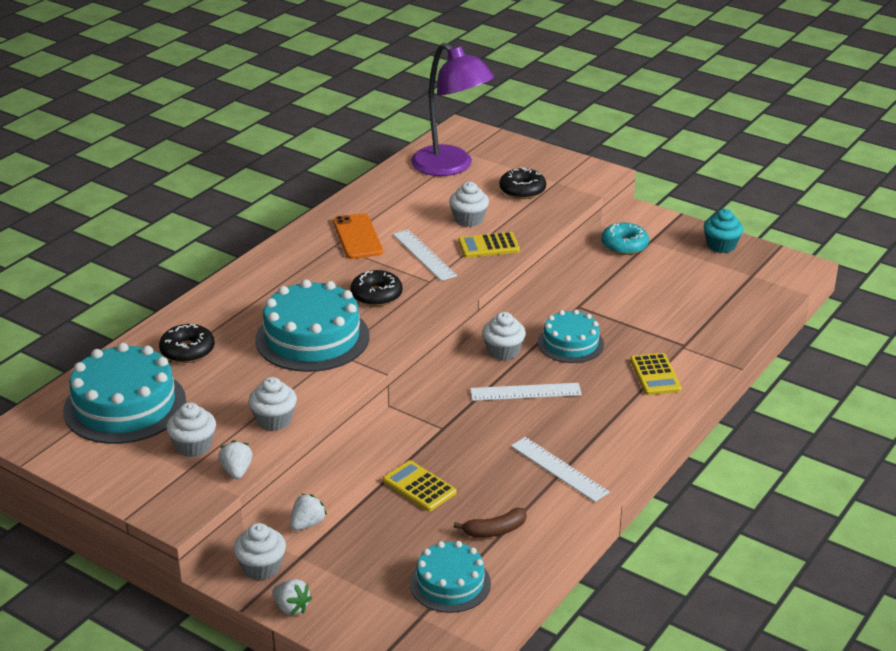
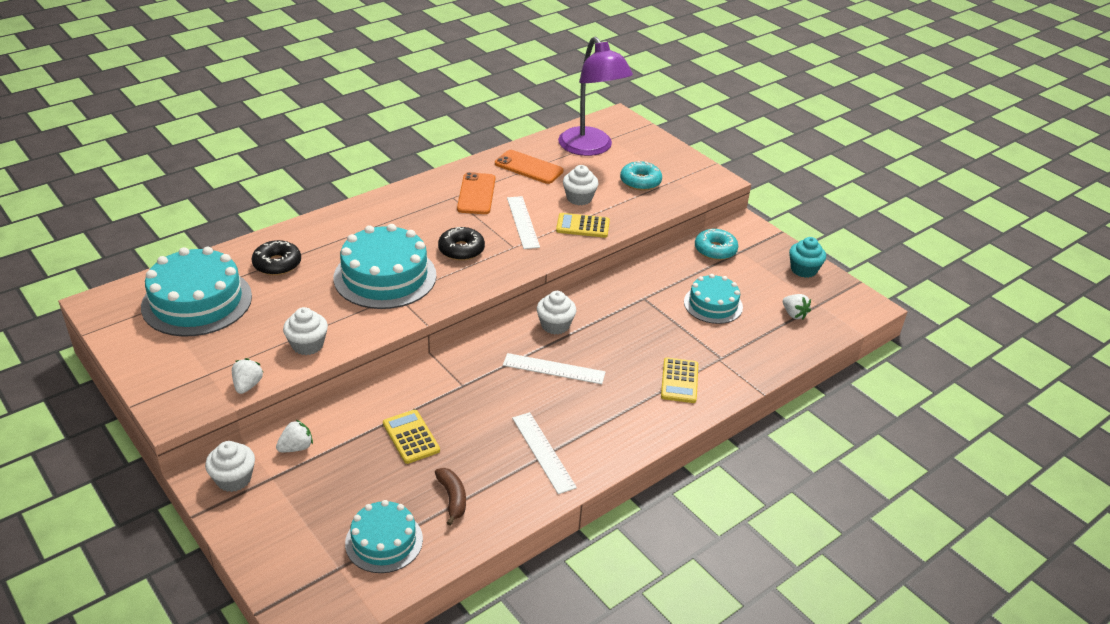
camera: 15 degrees right, 5 degrees up
white cupcake [166,402,216,457] -> none
white strawberry [272,579,312,615] -> white strawberry moved to [783,294,811,320]
brown banana [454,508,527,538] -> brown banana turned 105 degrees counterclockwise [435,468,466,526]
black donut [499,167,546,199] -> turquoise donut [620,161,662,191]
turquoise cake [538,310,604,363] -> turquoise cake moved to [684,274,743,324]
none -> orange phone [495,150,564,184]

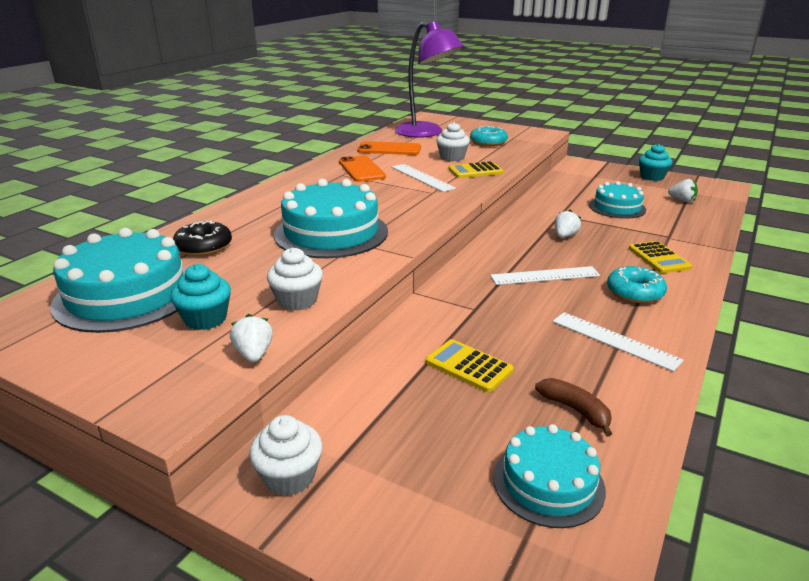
camera: 20 degrees left, 10 degrees down
white strawberry [276,420,313,452] -> white strawberry moved to [555,210,581,238]
black donut [438,227,485,261] -> none
white cupcake [537,291,576,335] -> none
turquoise donut [695,229,738,260] -> turquoise donut moved to [607,266,667,303]
none -> turquoise cupcake [170,264,231,330]

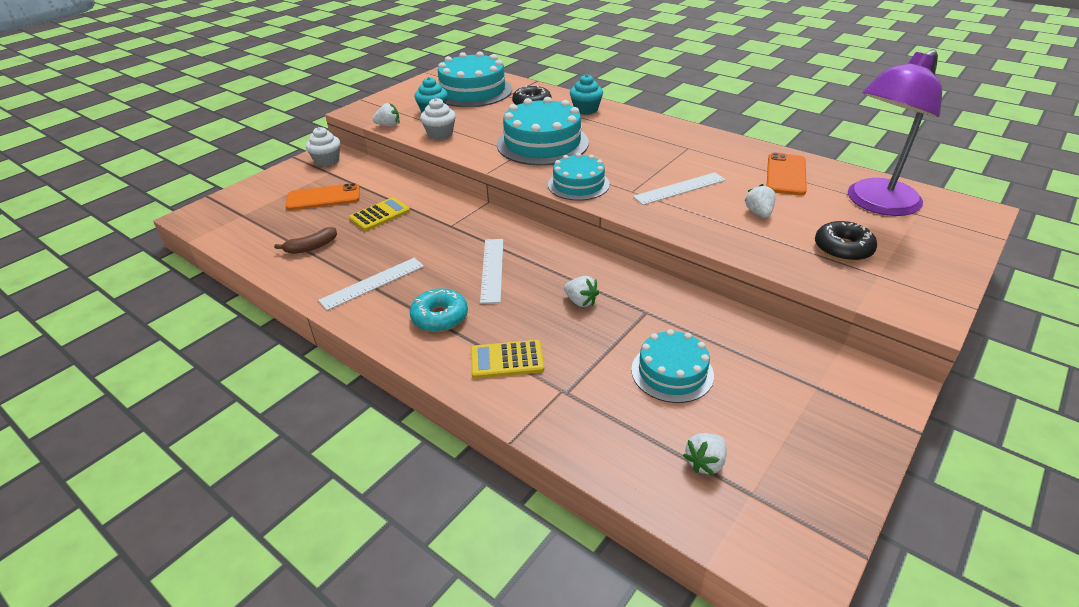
camera: 100 degrees right, 10 degrees up
orange phone [339,155,386,182] -> orange phone moved to [285,183,360,210]
white cupcake [436,122,470,162] -> white strawberry [744,184,776,218]
yellow calculator [449,161,504,178] -> none
turquoise donut [470,126,508,146] -> black donut [815,221,877,262]
turquoise cake [493,424,606,528] -> turquoise cake moved to [548,153,610,201]
turquoise cupcake [639,144,672,181] -> turquoise cupcake moved to [570,74,603,115]

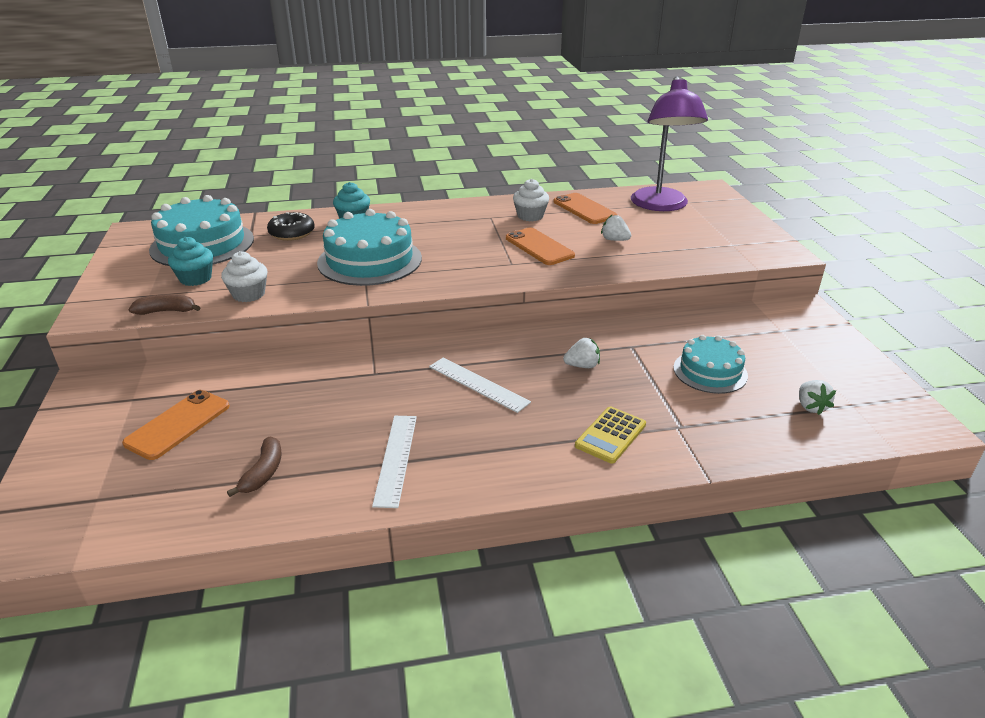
camera: 50 degrees left, 5 degrees down
white cupcake [306,127,340,167] -> white cupcake moved to [513,179,549,222]
yellow calculator [349,197,410,231] -> none
white strawberry [372,103,399,126] -> brown banana [128,294,201,315]
turquoise donut [410,288,468,332] -> none
turquoise cake [548,153,610,201] -> none
white ruler [633,172,726,205] -> orange phone [506,227,575,265]
black donut [815,221,877,262] -> none

